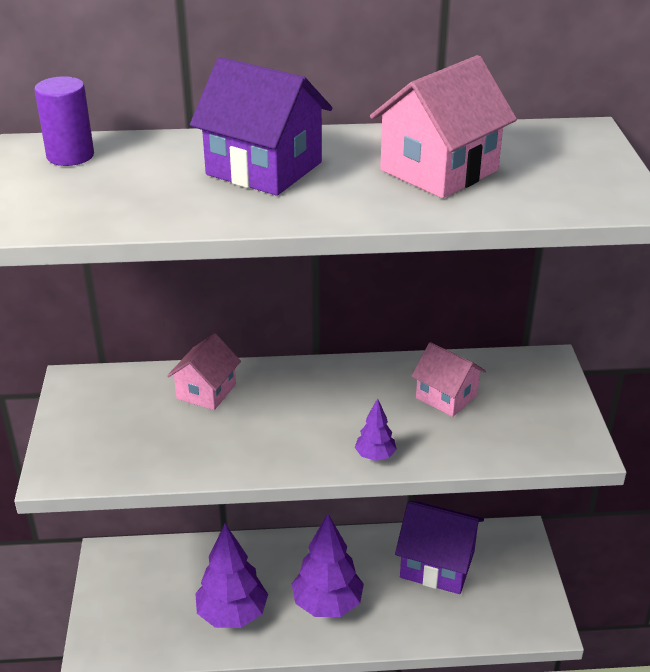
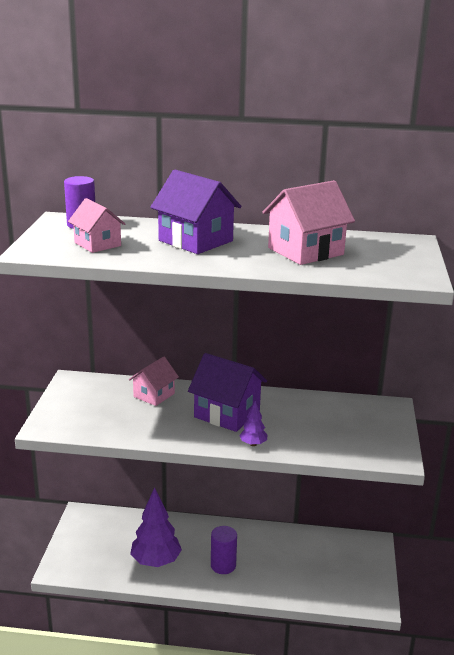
camera: 10 degrees right, 10 degrees down
purple tree [292,514,364,617] -> purple cylinder [211,526,237,574]
purple house [395,501,484,594] -> purple house moved to [188,353,267,432]
pink house [411,342,486,417] -> pink house moved to [68,198,125,253]

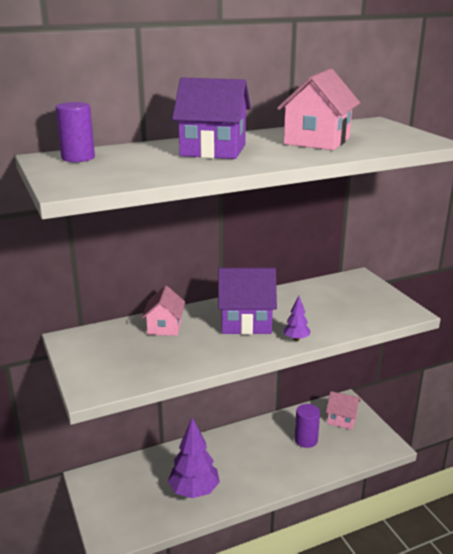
camera: 30 degrees left, 0 degrees up
pink house [68,198,125,253] -> pink house moved to [326,391,360,430]
purple cylinder [211,526,237,574] -> purple cylinder moved to [295,404,320,448]

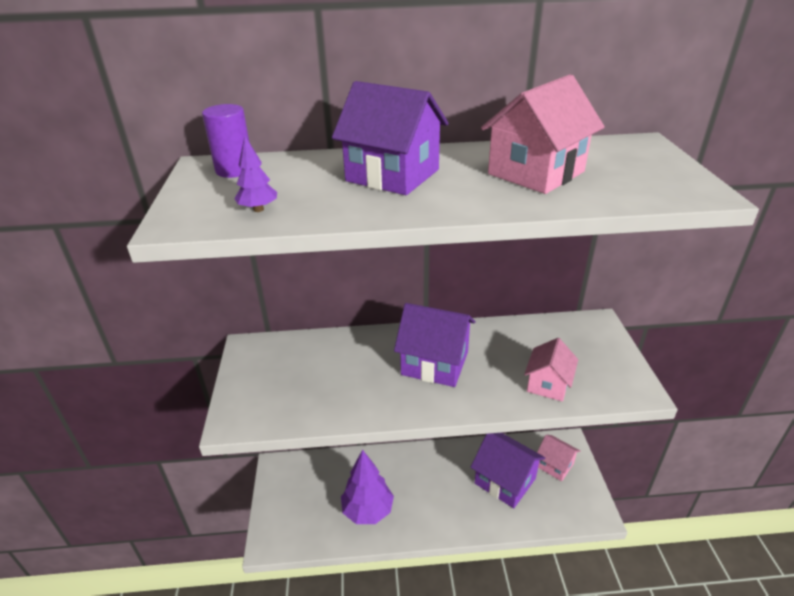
camera: 20 degrees right, 10 degrees up
pink house [142,286,185,336] -> pink house moved to [524,338,578,402]
purple tree [283,296,311,341] -> purple tree moved to [234,136,277,212]
purple cylinder [295,404,320,448] -> purple house [471,433,545,508]

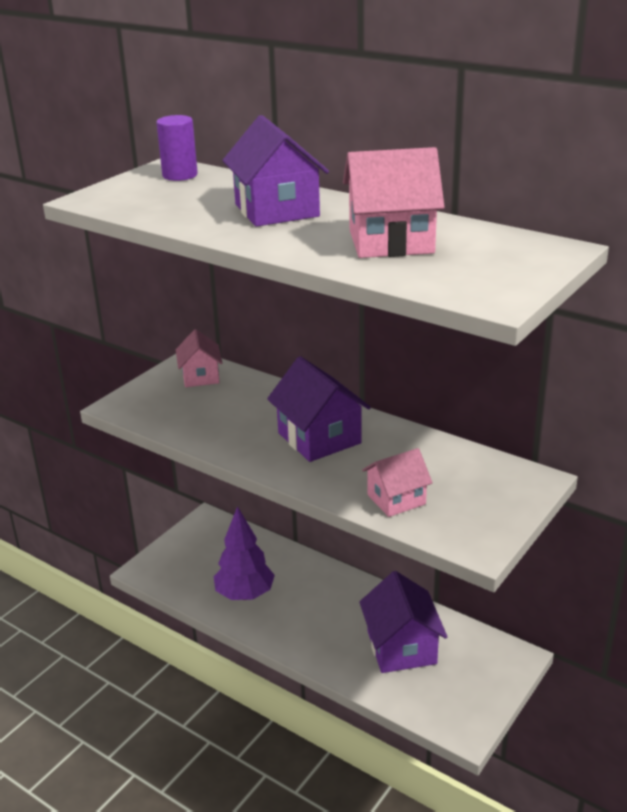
camera: 40 degrees right, 5 degrees down
purple tree [234,136,277,212] -> none
pink house [537,435,580,481] -> pink house moved to [176,329,223,387]

